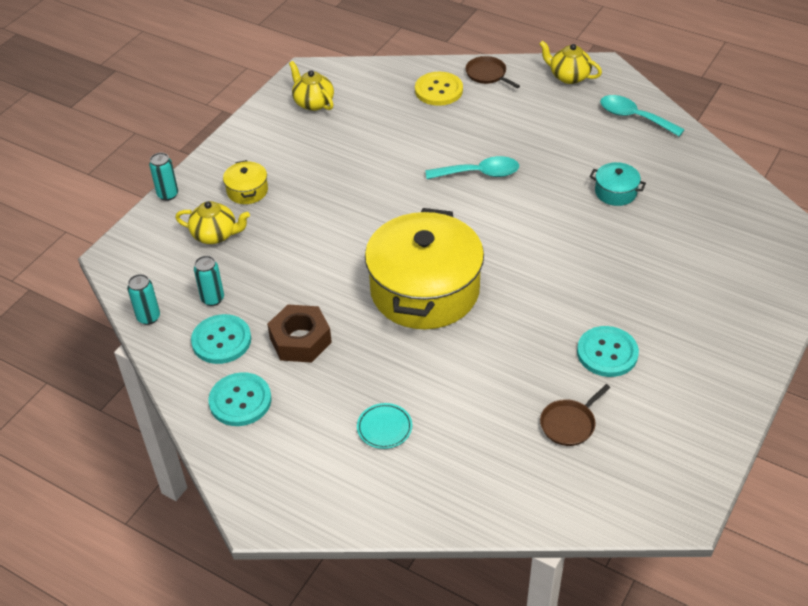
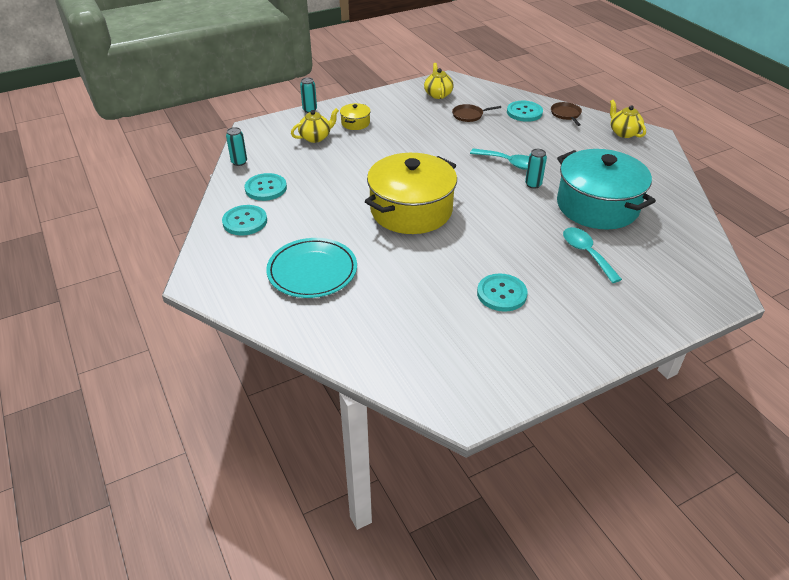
camera: 30 degrees right, 5 degrees down
yellow teapot [175,201,250,244] -> yellow teapot turned 75 degrees counterclockwise [291,108,339,143]
turquoise can [194,256,224,306] -> turquoise can moved to [525,149,547,189]
brown nut [267,304,332,363] -> none
turquoise plate [357,403,412,449] -> turquoise plate [266,238,357,298], size x2.15
yellow button [415,72,463,106] -> turquoise button [507,101,543,122]
brown pan [540,384,610,446] -> brown pan moved to [452,104,501,122]
turquoise pot [590,162,646,206] -> turquoise pot [557,149,656,230], size x2.42
turquoise spoon [600,95,685,137] -> turquoise spoon moved to [563,227,622,283]

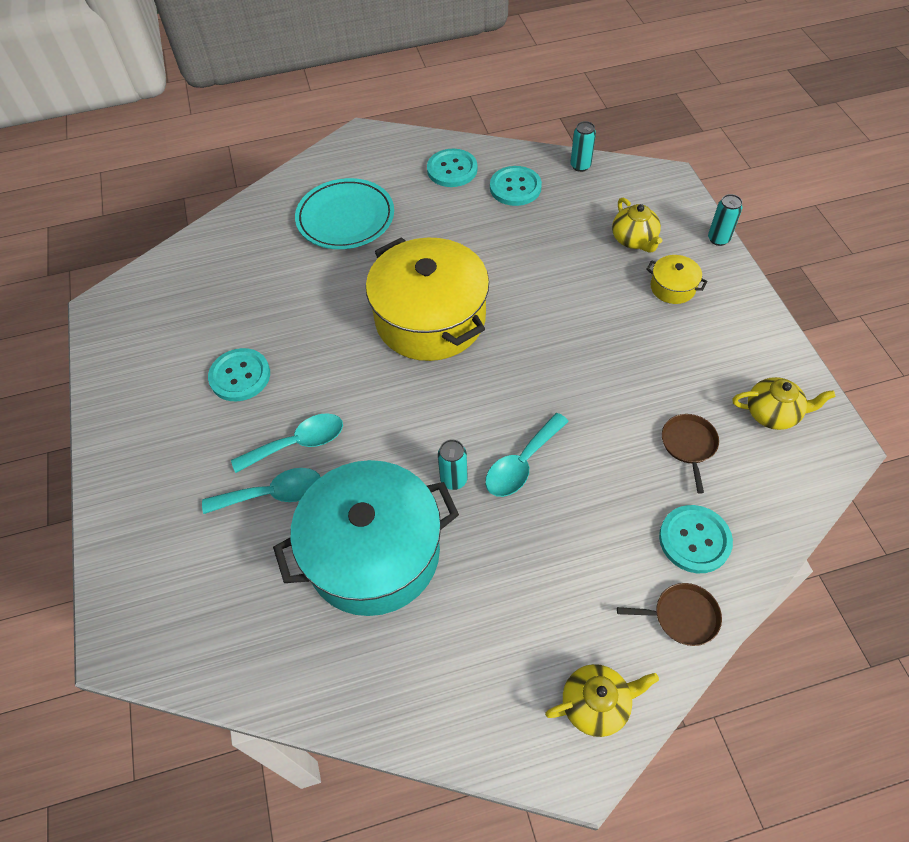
camera: 105 degrees right, 15 degrees up
none -> turquoise spoon [231,413,343,473]

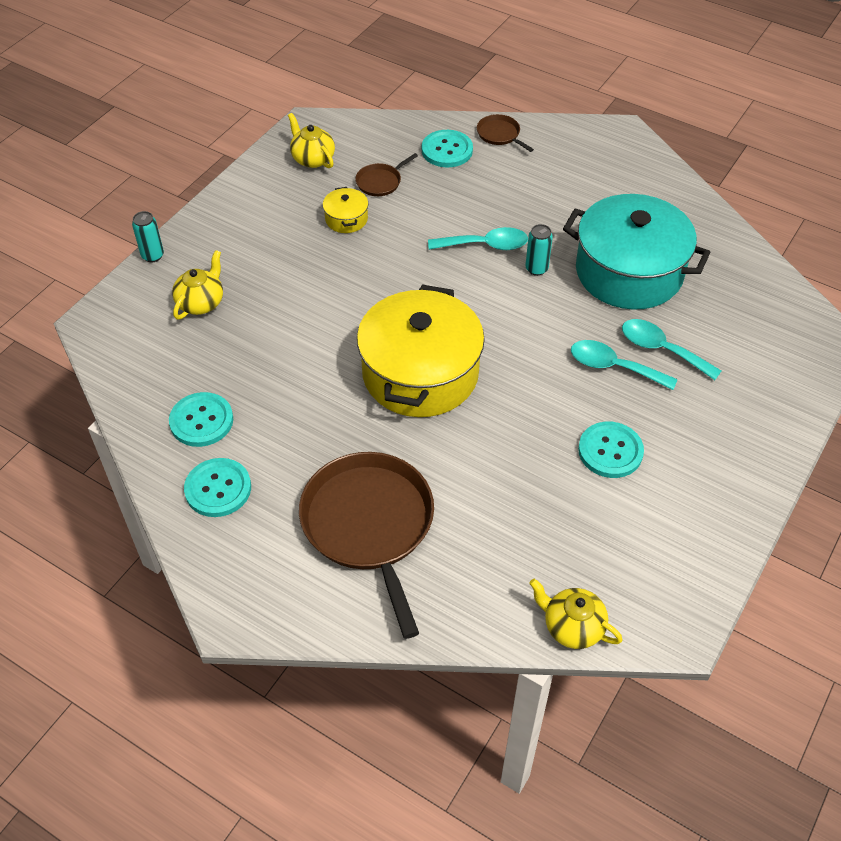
camera: 135 degrees left, 5 degrees down
turquoise plate [295,178,394,249] -> brown pan [299,452,434,639]
yellow teapot [545,664,659,737] -> yellow teapot moved to [529,579,623,649]
turquoise can [570,121,596,172] -> none
yellow pot [646,255,708,304] -> yellow pot moved to [323,187,368,233]

